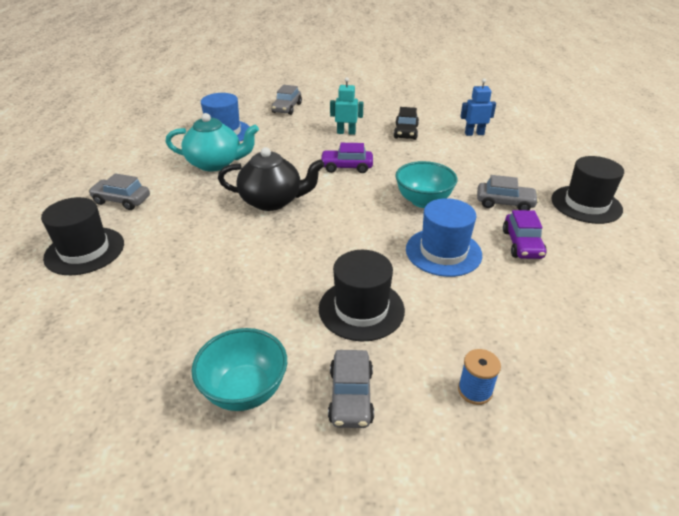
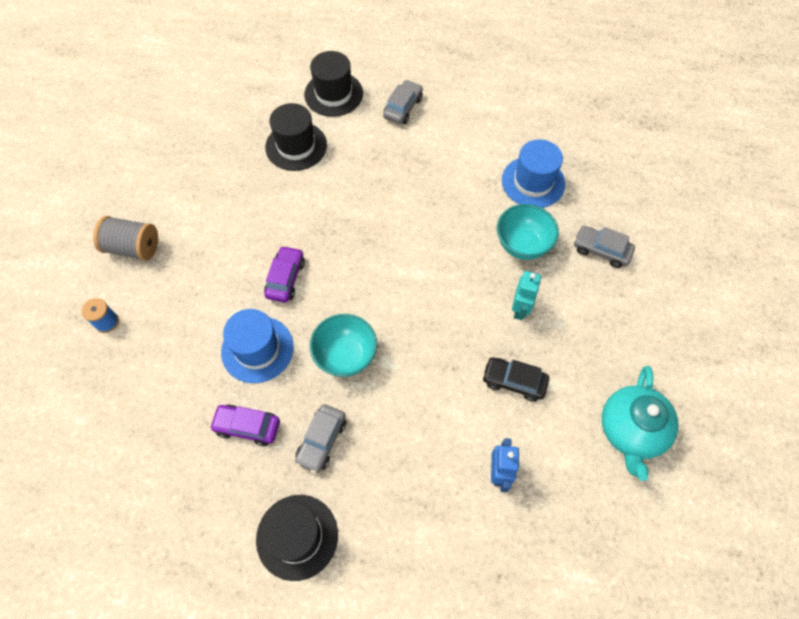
camera: 100 degrees right, 25 degrees up
turquoise teapot [166,113,259,171] -> turquoise teapot moved to [602,366,679,481]
turquoise bowl [191,328,287,411] -> turquoise bowl moved to [497,204,559,260]
black teapot [218,147,324,211] -> none
black hat [319,250,405,342] -> black hat moved to [265,103,327,171]
purple car [321,143,373,173] -> purple car moved to [264,246,305,303]
grey car [328,350,374,428] -> grey spool [93,216,158,261]

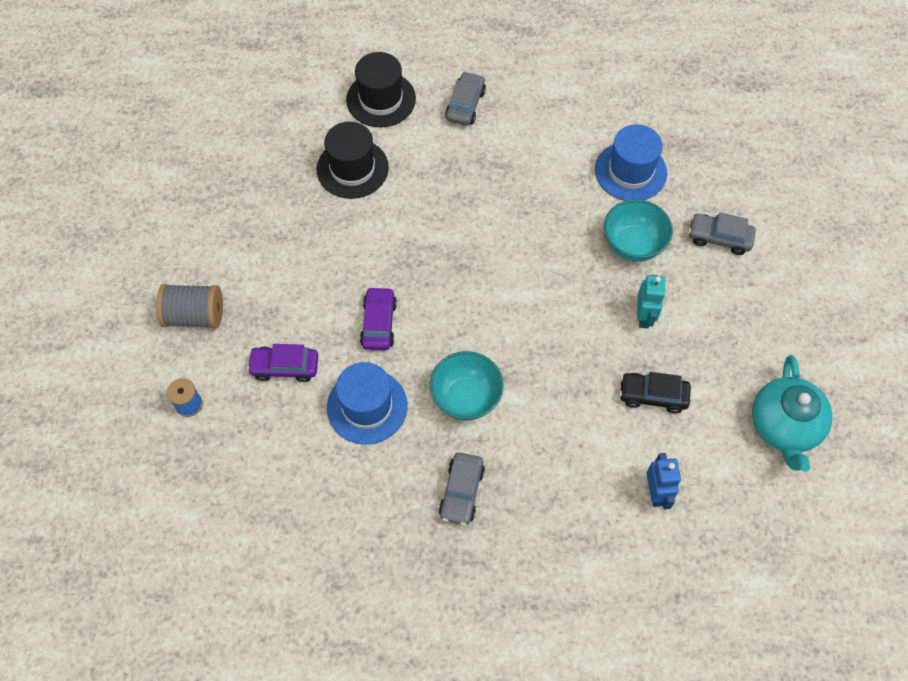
camera: 10 degrees left, 0 degrees up
purple car [209,404,280,446] -> purple car moved to [247,344,318,382]
black hat [256,495,338,581] -> none

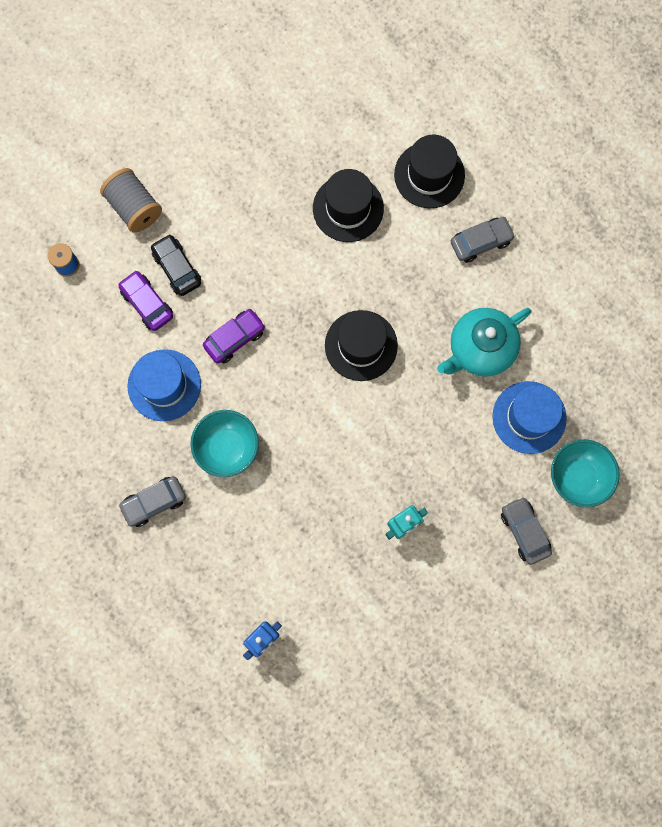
camera: 50 degrees right, 15 degrees up
turquoise bowl [604,199,673,262] -> turquoise bowl moved to [551,439,620,507]
black car [619,372,691,413] -> black car moved to [151,234,201,296]
turquoise teapot [752,355,832,472] -> turquoise teapot moved to [437,308,531,377]
none -> black hat [325,310,398,381]

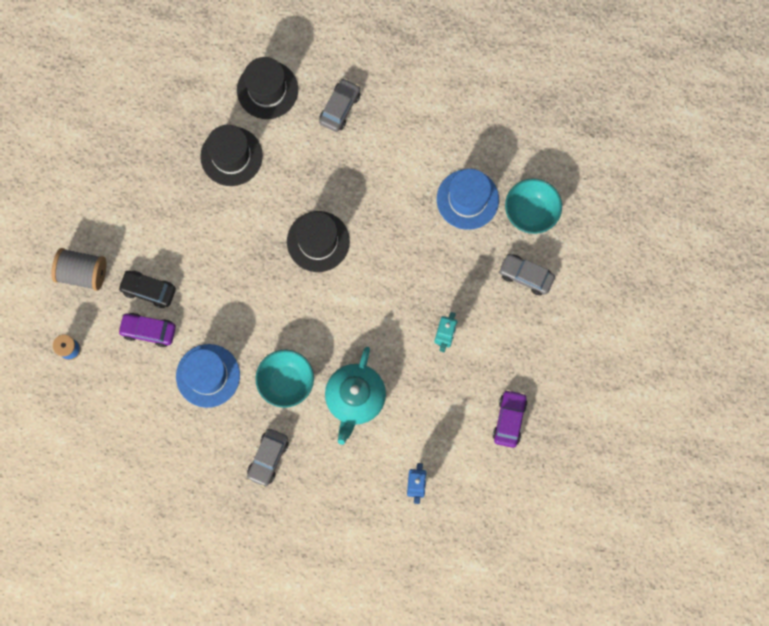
camera: 40 degrees left, 0 degrees up
purple car [203,309,266,364] -> purple car moved to [492,389,527,448]
turquoise teapot [437,308,531,377] -> turquoise teapot moved to [325,347,386,445]

